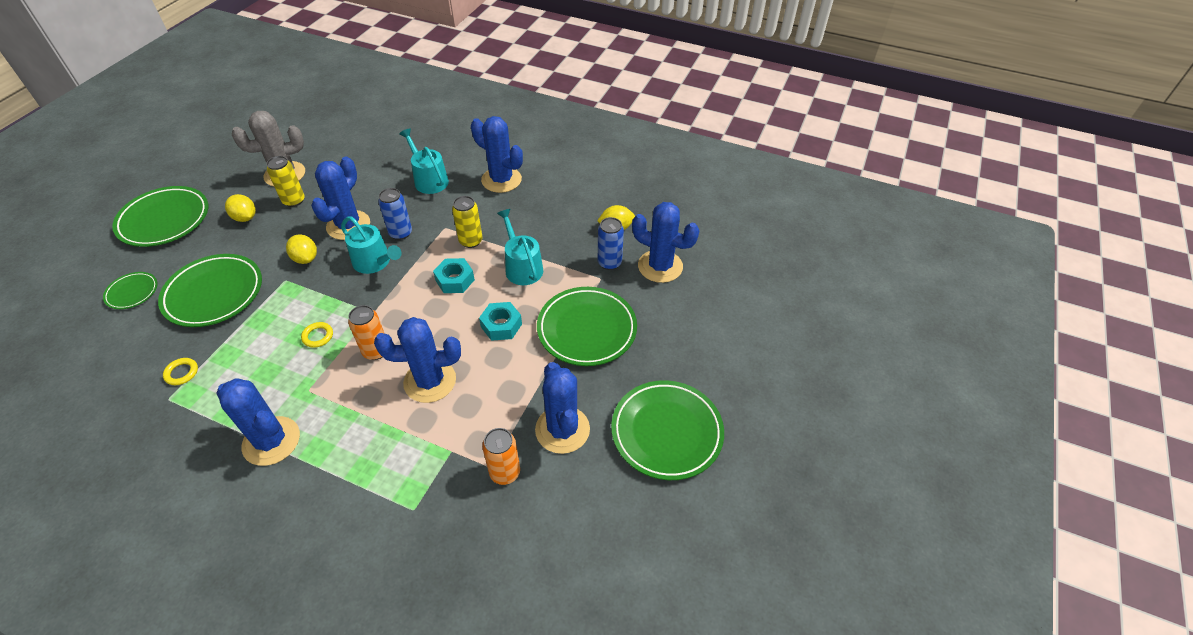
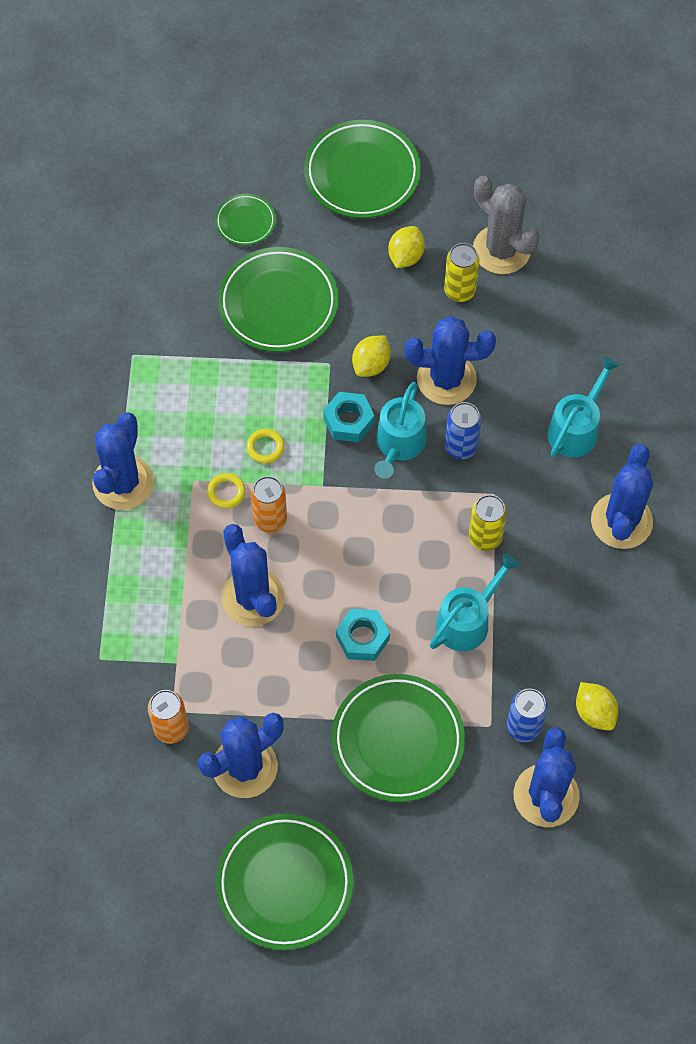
camera: 70 degrees right, 15 degrees up
yellow ring [163,358,198,385] -> yellow ring moved to [207,473,245,509]
turquoise nut [433,258,475,293] -> turquoise nut moved to [323,392,374,442]

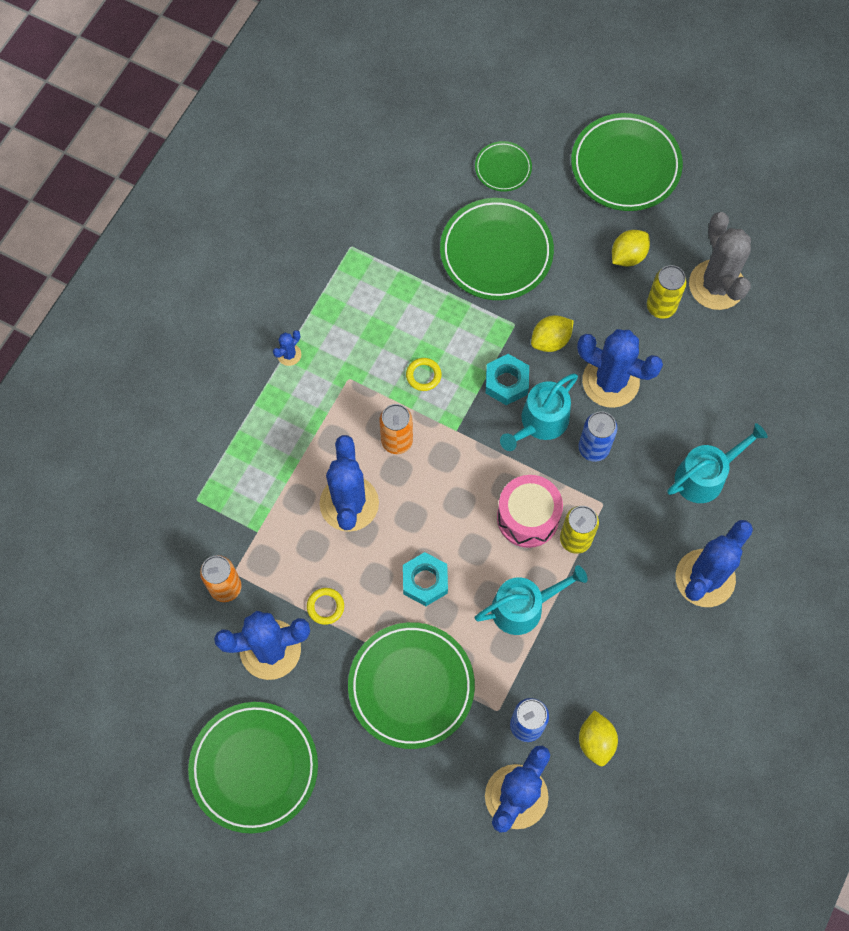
camera: 25 degrees right, 5 degrees up
blue cactus [92,412,154,510] -> blue cactus [273,330,301,366], size x0.43
yellow ring [207,473,245,509] -> yellow ring moved to [307,588,344,625]
none -> pink drum [497,475,563,548]

